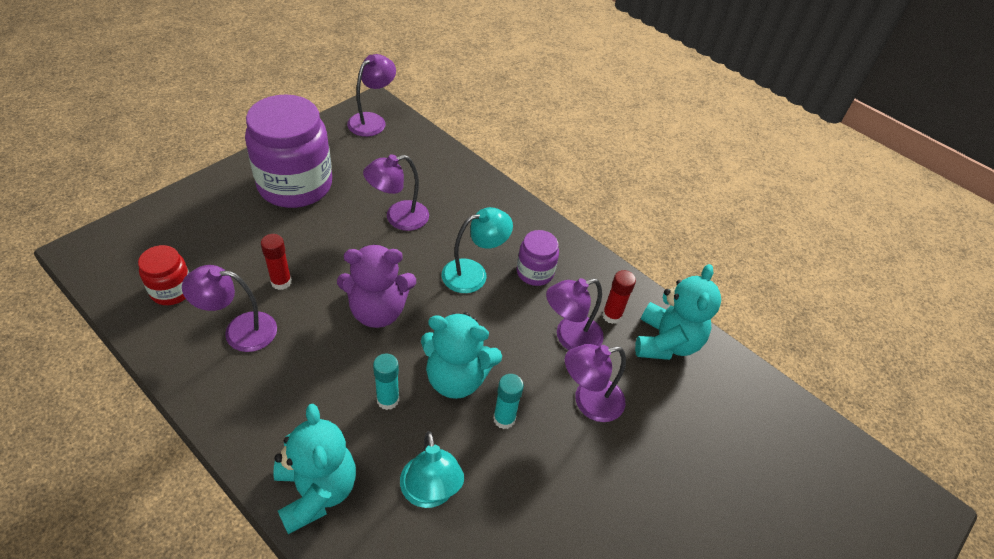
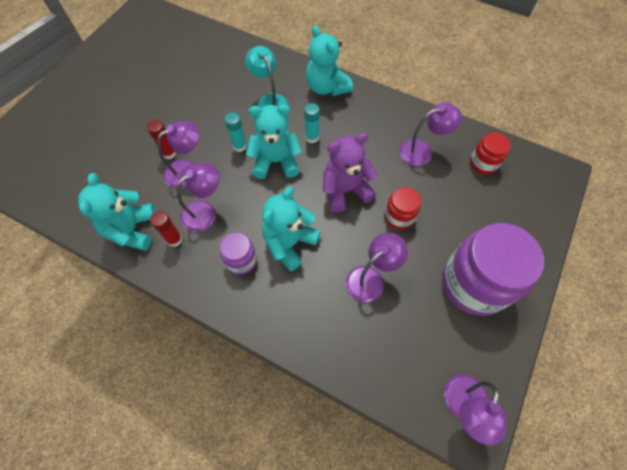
camera: 170 degrees right, 15 degrees up
red glue stick [261,234,292,290] -> red glue stick moved to [147,120,176,159]
turquoise lamp [442,207,513,293] -> turquoise teddy bear [262,186,321,271]
none -> red jar [384,187,421,230]

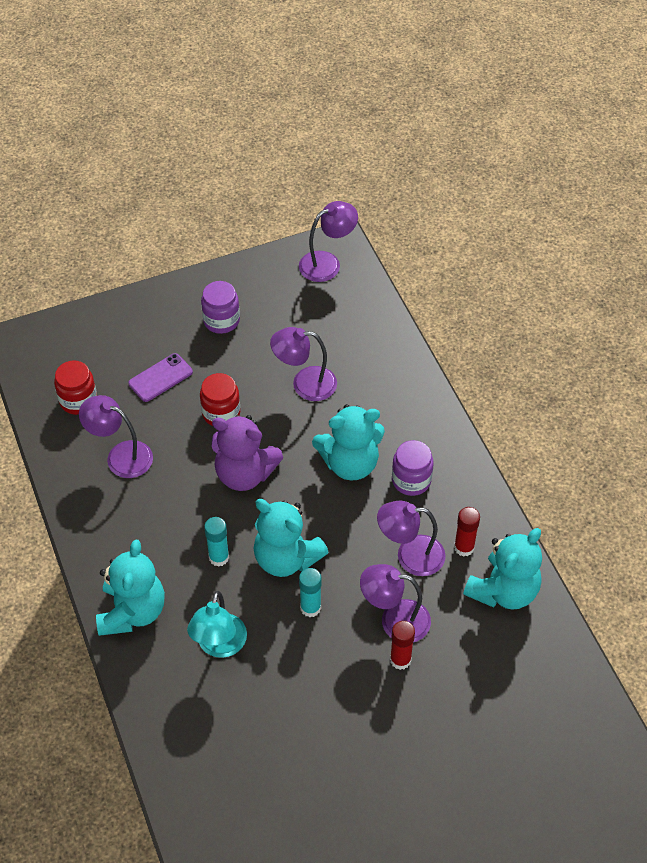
camera: 140 degrees left, 10 degrees down
purple jar [442,223,544,316] -> purple jar [201,281,240,334], size x0.49
none -> purple phone [128,353,193,402]

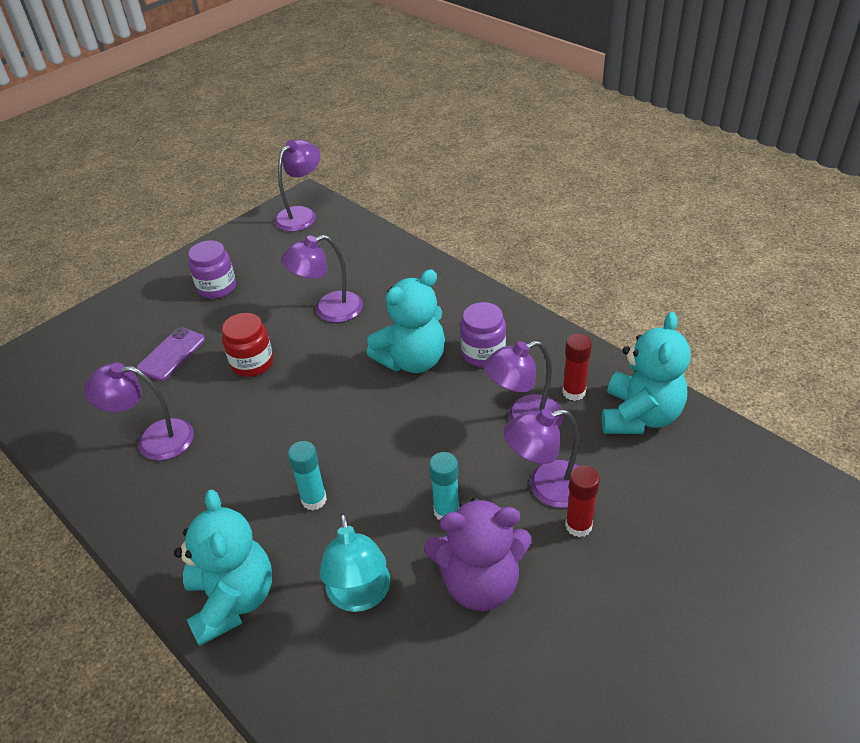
camera: 20 degrees left, 10 degrees down
red jar [54,361,97,415] -> none
purple teddy bear [212,415,283,491] -> purple teddy bear moved to [424,497,532,611]
turquoise teddy bear [253,499,329,577] -> none

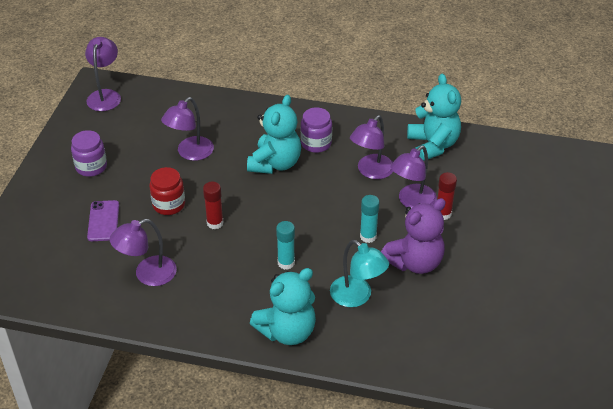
camera: 35 degrees left, 0 degrees up
turquoise teddy bear [174,490,272,646] -> turquoise teddy bear turned 105 degrees clockwise [250,268,316,345]
red glue stick [562,333,592,401] -> red glue stick moved to [203,182,224,229]

